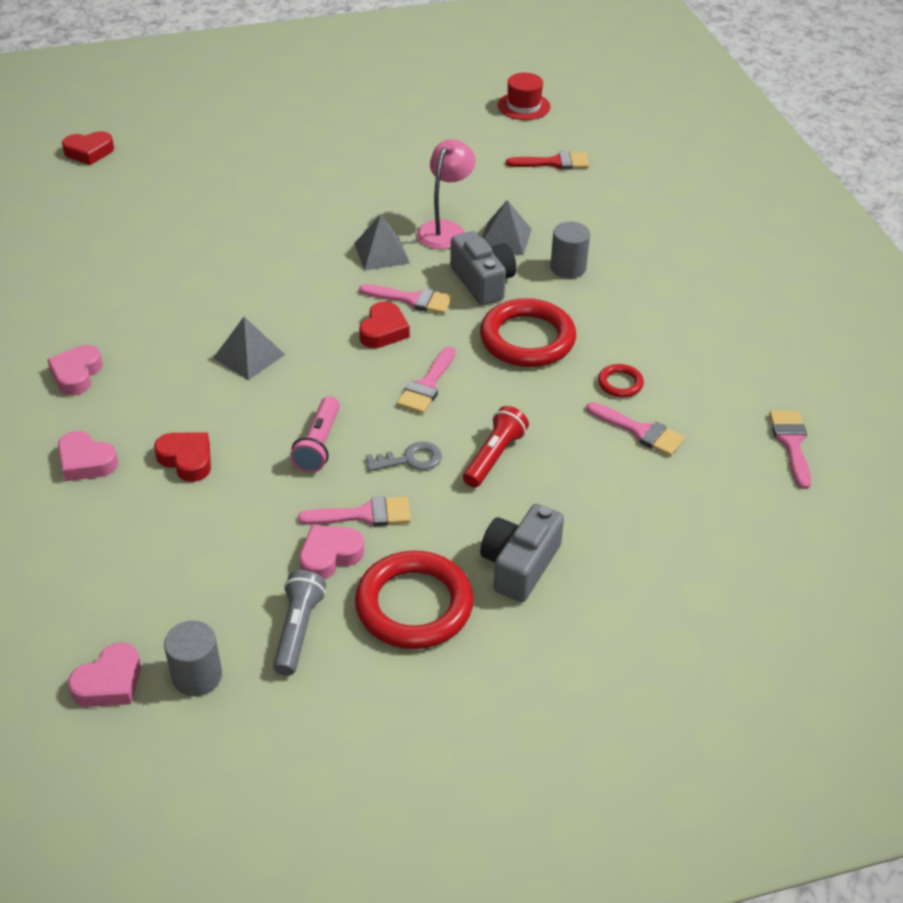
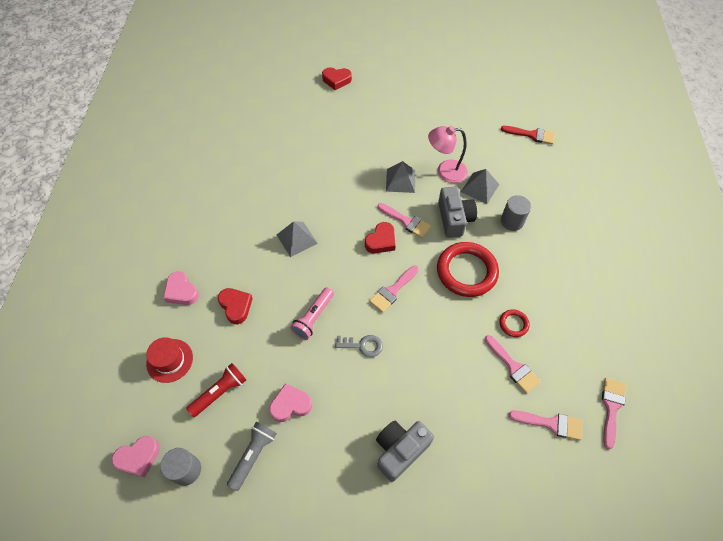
camera: 20 degrees right, 15 degrees up
pink heart [47,345,103,395] -> none
red heart [62,131,114,165] -> red heart moved to [322,67,352,90]
pink brush [298,496,411,526] -> pink brush moved to [509,410,582,440]
red ring [355,551,474,649] -> none
pink lamp [417,139,476,249] -> pink lamp turned 135 degrees counterclockwise [428,126,468,183]
red flashlight [463,406,529,488] -> red flashlight moved to [186,363,246,417]
red hat [498,73,550,120] -> red hat moved to [146,337,193,383]

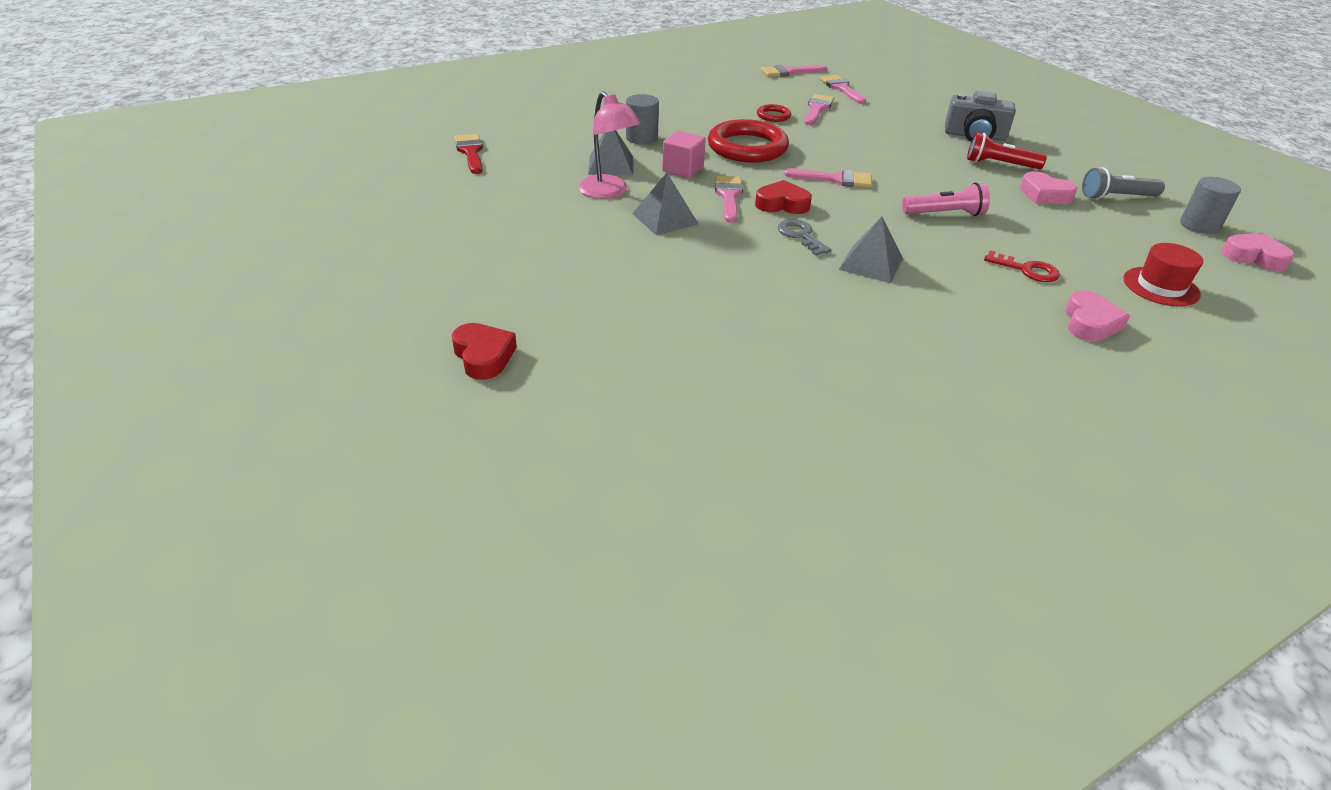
camera: 125 degrees left, 20 degrees down
red flashlight [186,363,246,417] -> red flashlight moved to [967,132,1047,169]
red heart [218,288,253,324] -> red key [984,250,1060,282]
grey key [335,335,383,357] -> grey key moved to [778,219,832,256]
grey camera [438,187,477,238] -> pink cube [662,131,706,178]

